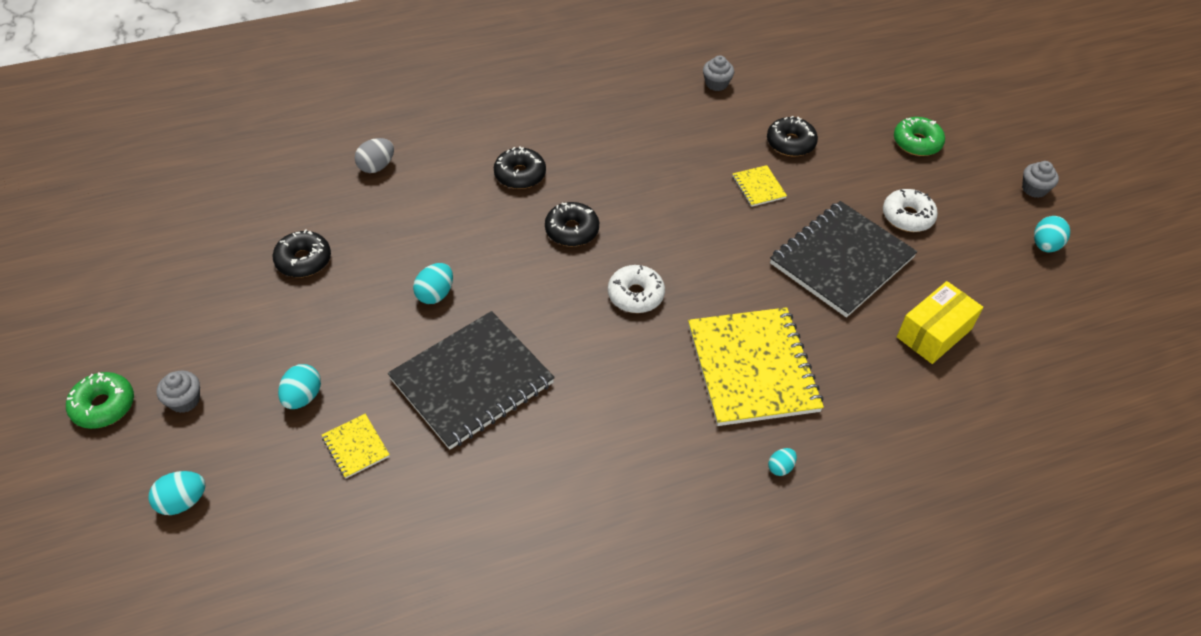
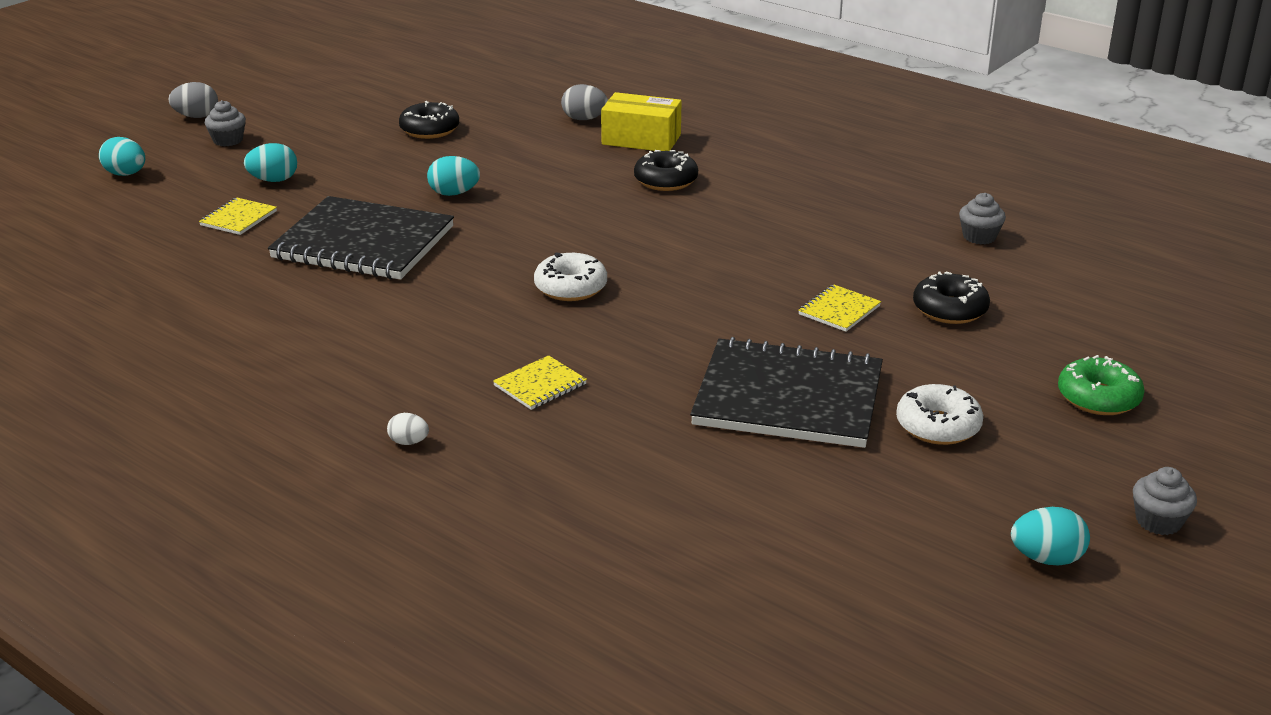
camera: 60 degrees right, 20 degrees down
green donut [66,372,134,429] -> grey egg [168,82,218,118]
black donut [545,202,599,247] -> none
yellow notebook [688,307,824,426] -> yellow notebook [493,355,587,410], size x0.43
turquoise egg [768,448,797,476] -> white egg [387,413,429,445]
yellow box [897,281,983,364] -> yellow box moved to [601,92,682,151]

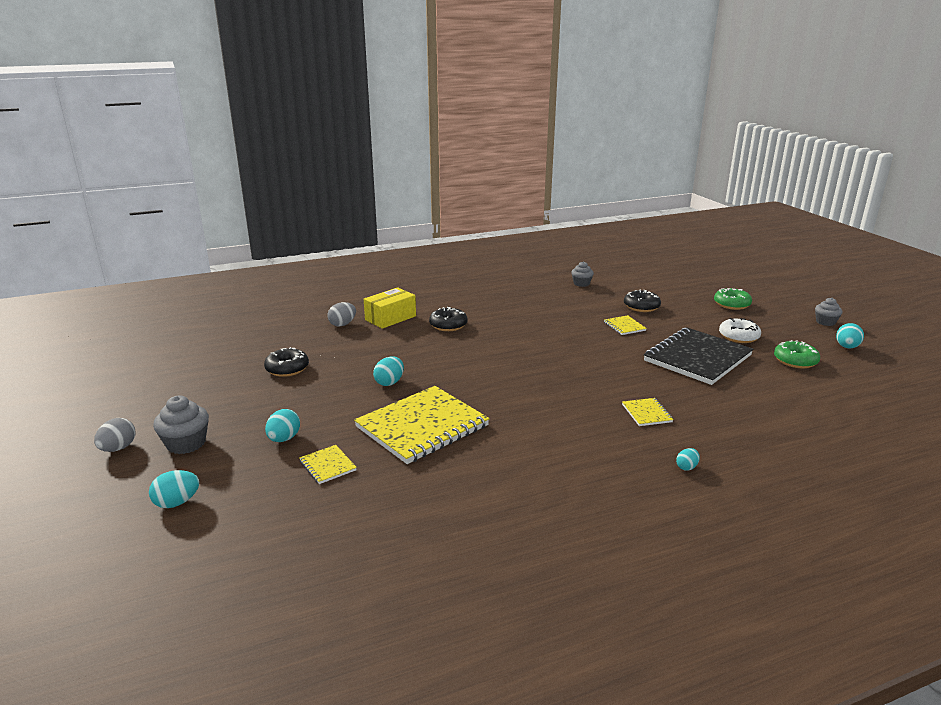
camera: 60 degrees left, 5 degrees down
grey cupcake [205,100,246,146] -> grey cupcake [153,395,209,454], size x1.51
black notebook [268,196,454,280] -> yellow notebook [354,386,490,464]
white egg [387,413,429,445] -> turquoise egg [676,448,700,471]
white donut [534,252,607,301] -> none
none -> green donut [774,340,820,368]

